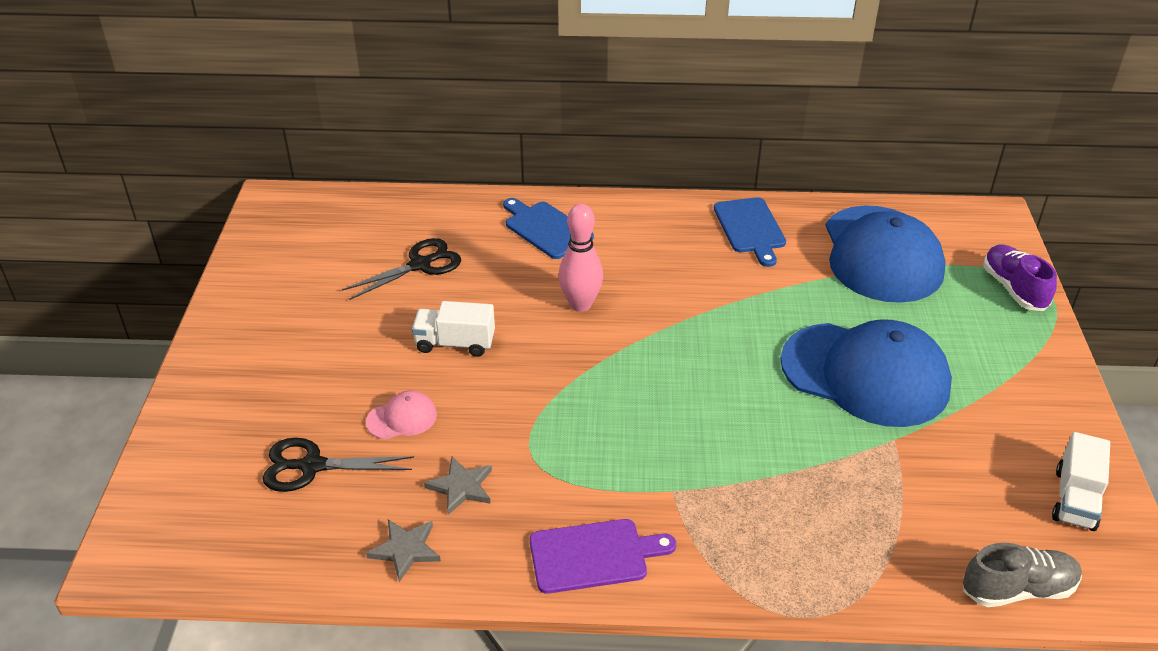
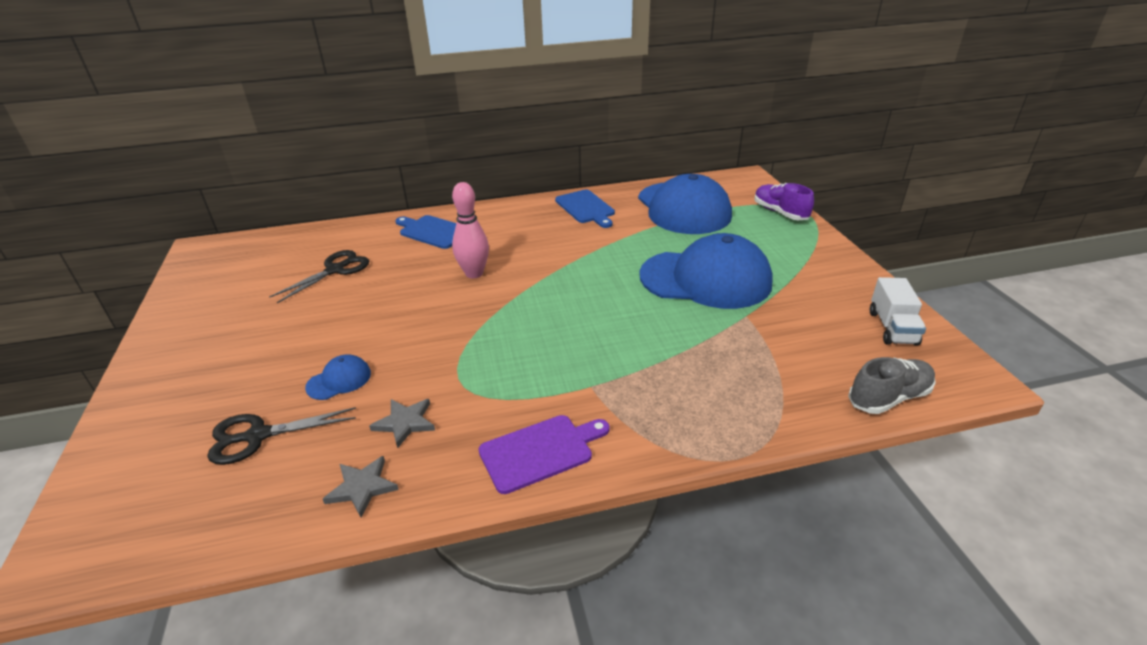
camera: 15 degrees left, 5 degrees down
pink cap [366,390,437,440] -> blue cap [305,354,371,400]
white truck [412,301,495,357] -> none

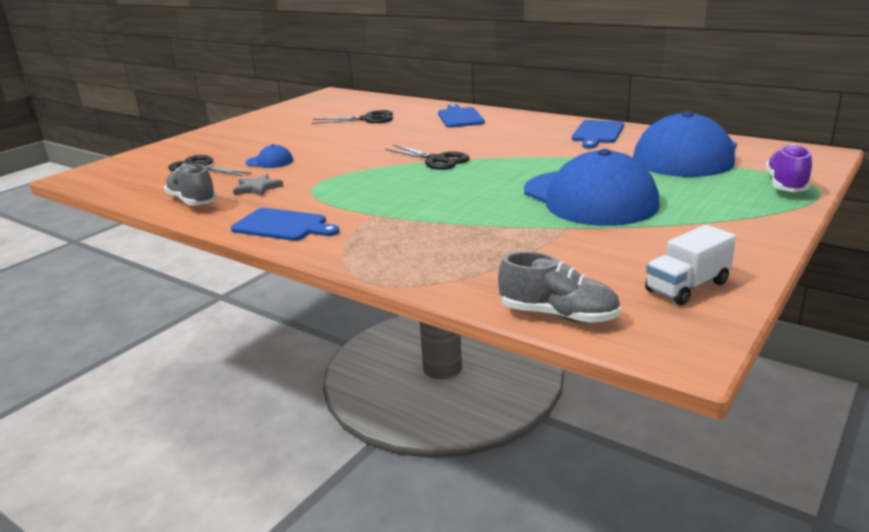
camera: 50 degrees right, 10 degrees down
grey star [323,456,399,518] -> grey shoe [164,164,217,206]
pink bowling pin [452,182,489,278] -> none
purple cutting board [479,415,610,494] -> blue cutting board [231,208,340,241]
none -> black scissors [385,145,470,170]

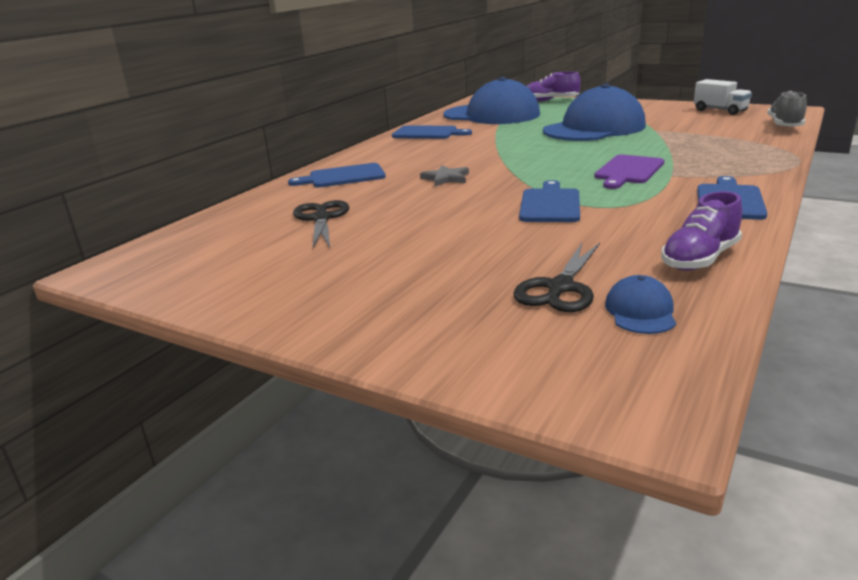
camera: 95 degrees left, 0 degrees up
grey shoe [164,164,217,206] -> purple shoe [661,191,742,271]
grey star [233,174,283,196] -> grey star moved to [420,165,469,186]
blue cap [246,144,293,168] -> blue cap moved to [605,275,676,334]
black scissors [385,145,470,170] -> none
none -> blue cutting board [519,180,580,222]
none -> purple cutting board [594,155,664,189]

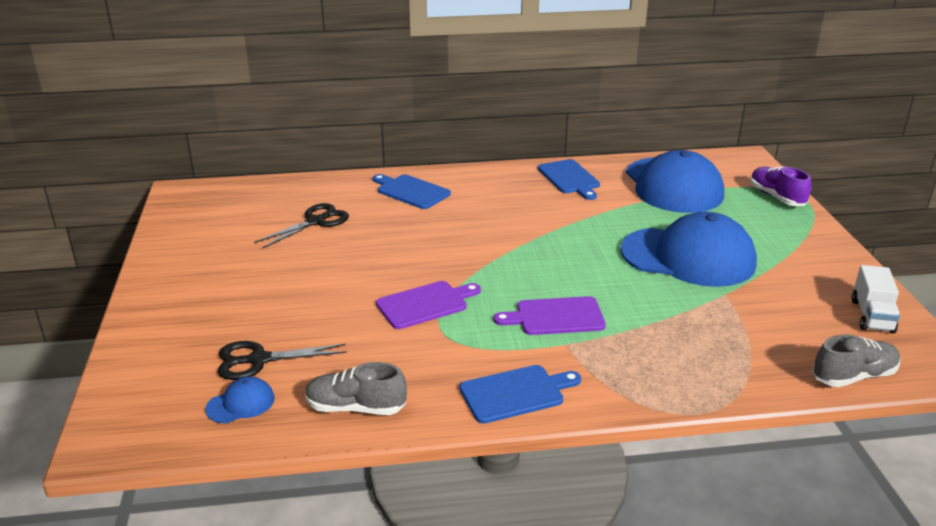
camera: 50 degrees right, 5 degrees up
grey star [420,165,469,186] -> none
blue cutting board [519,180,580,222] -> purple cutting board [376,281,481,329]
purple shoe [661,191,742,271] -> grey shoe [305,362,407,415]

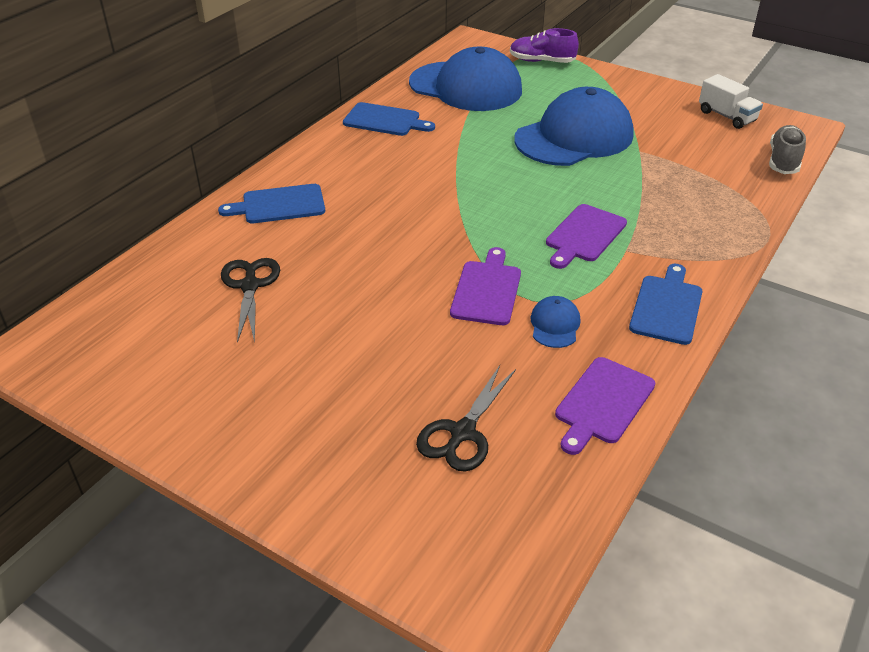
camera: 50 degrees left, 10 degrees up
blue cap [205,376,274,424] -> blue cap moved to [530,296,580,348]
grey shoe [305,362,407,415] -> purple cutting board [555,357,655,455]

